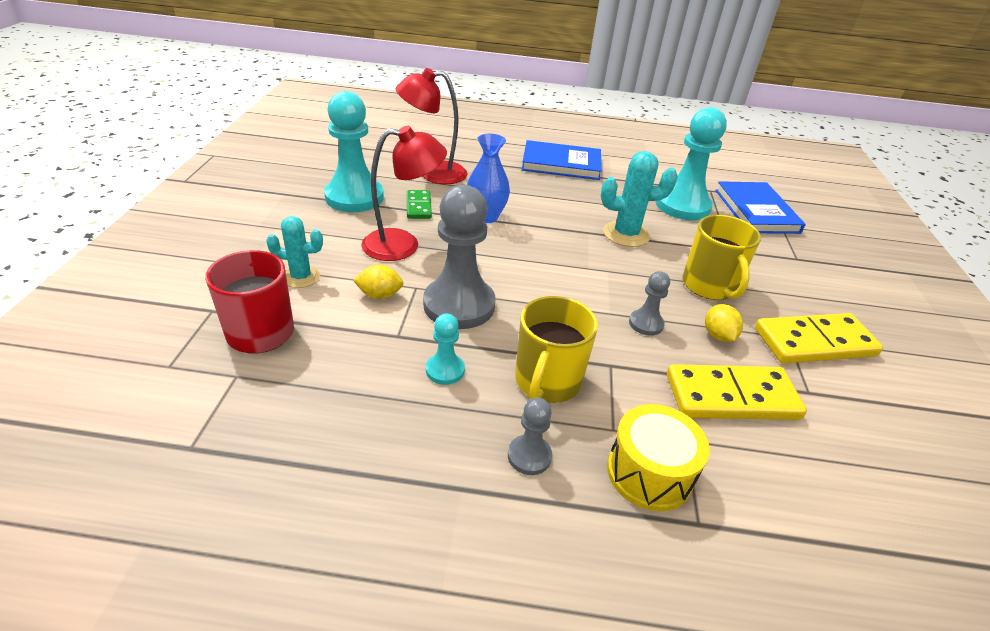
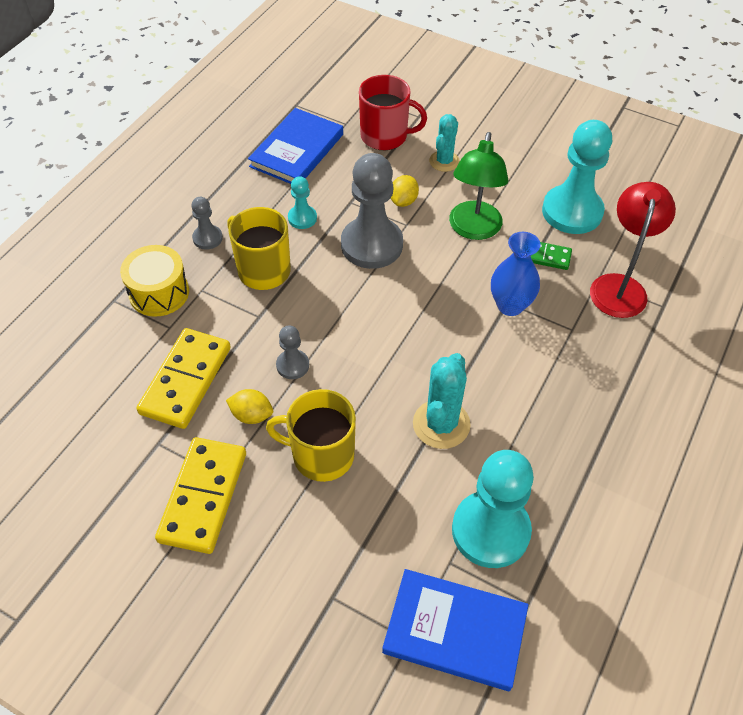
camera: 115 degrees right, 15 degrees up
red lamp [361,126,447,261] -> green lamp [449,132,509,240]
blue book [522,140,602,180] -> blue book moved to [248,108,343,184]

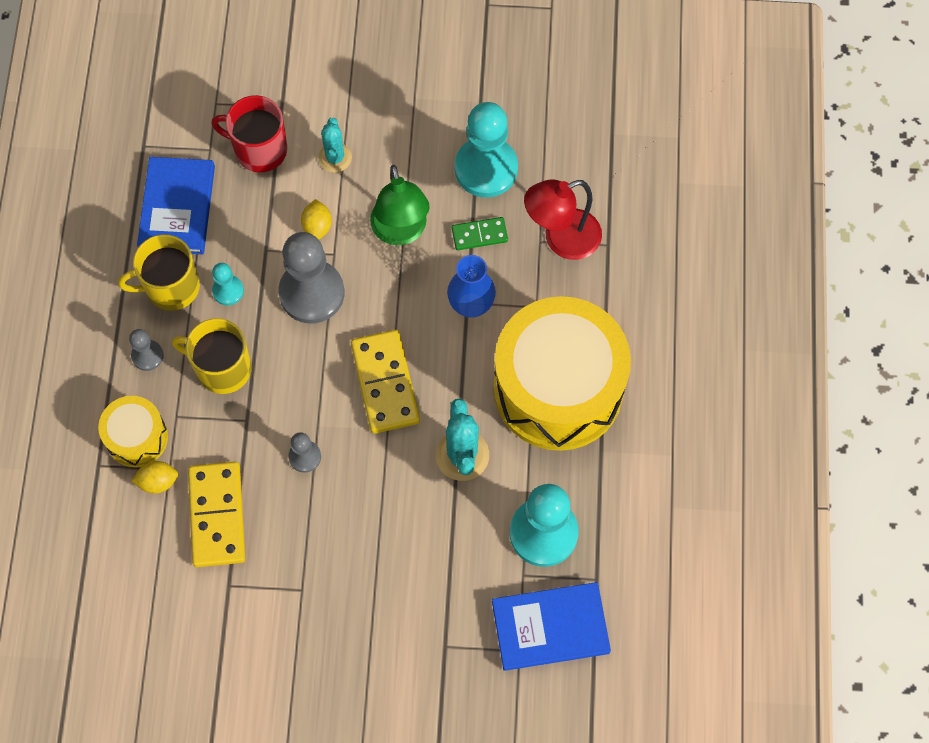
camera: 25 degrees left, 15 degrees up
yellow domino [155,437,246,554] -> yellow domino moved to [351,330,420,434]
yellow lemon [226,389,273,424] -> yellow lemon moved to [131,461,178,494]
yellow mug [266,389,356,482] -> yellow mug moved to [118,234,200,311]
red mug [359,75,427,150] -> red mug turned 150 degrees counterclockwise [212,95,287,173]
red lamp [590,182,676,318] -> red lamp turned 105 degrees counterclockwise [524,179,602,260]
none -> yellow drum [493,296,631,451]

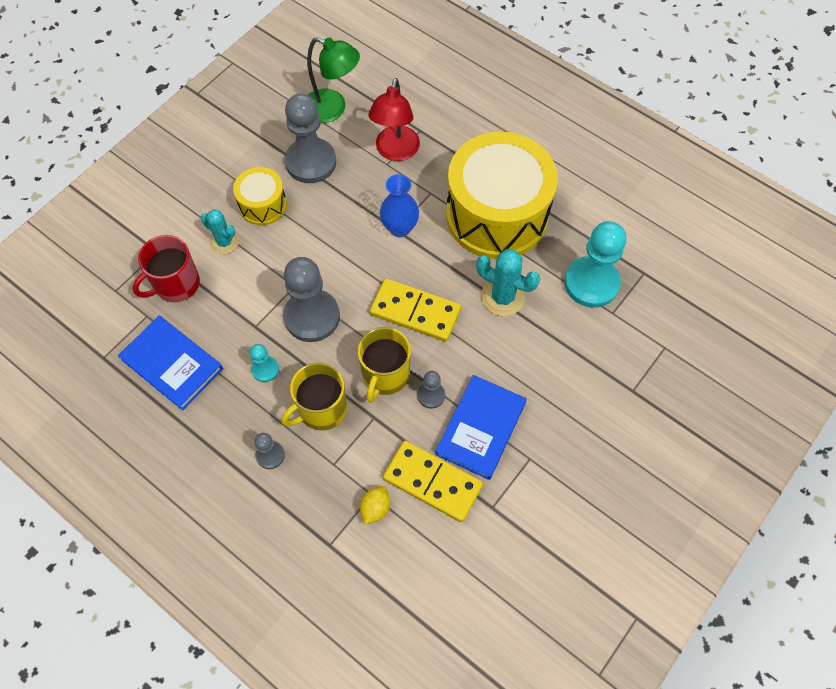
camera: 55 degrees left, 5 degrees down
yellow drum [98,396,168,467] -> yellow drum moved to [233,167,287,225]
yellow mug [118,234,200,311] -> yellow mug moved to [358,327,411,403]
yellow lemon [301,199,332,240] -> none
green lamp [370,165,430,245] -> green lamp moved to [307,37,360,123]
green domino [452,217,508,250] -> none
turquoise pawn [455,102,518,198] -> grey pawn [285,93,336,183]
blue book [492,582,611,671] -> blue book moved to [435,375,527,480]

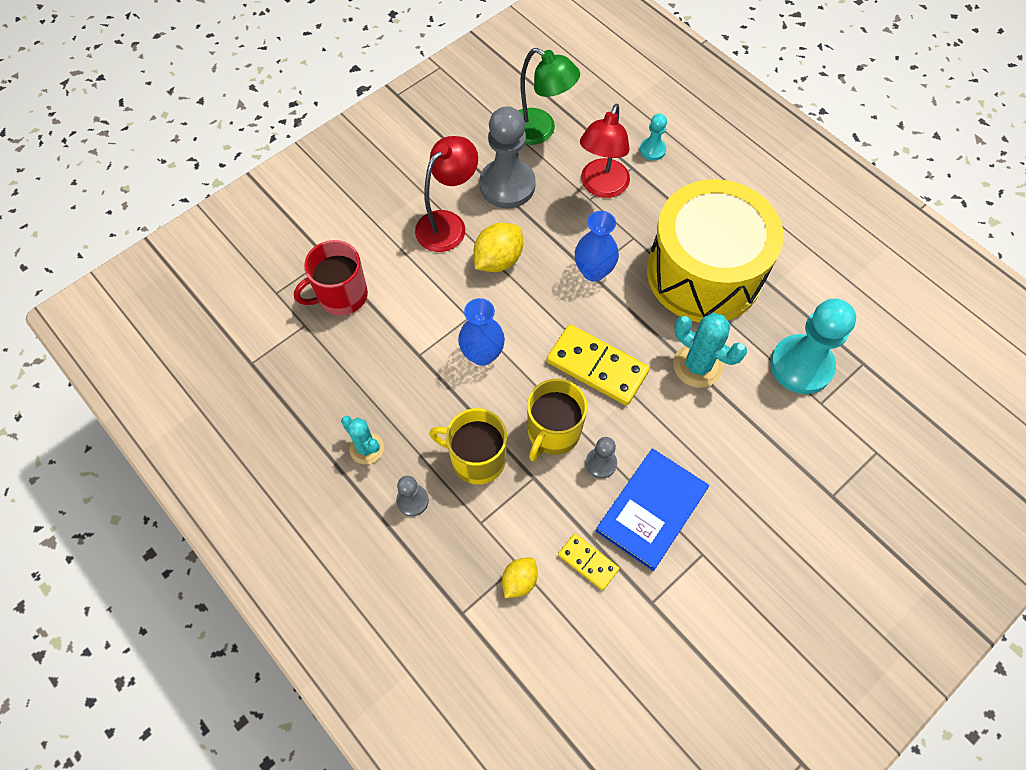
camera: 10 degrees right, 0 degrees up
blue book [118,316,223,411] -> none
turquoise cactus [201,209,239,254] -> turquoise cactus moved to [341,416,384,464]
yellow drum [233,167,287,225] -> red lamp [415,136,478,252]
turquoise pawn [250,344,279,382] -> turquoise pawn moved to [640,114,667,161]
yellow mug [281,362,347,431] -> yellow mug turned 45 degrees clockwise [429,408,507,484]
grey pawn [283,257,340,342] -> blue vase [458,298,505,366]
yellow domino [383,441,483,522] -> yellow domino [558,534,619,590], size x0.55
none -> yellow lemon [474,223,523,272]

